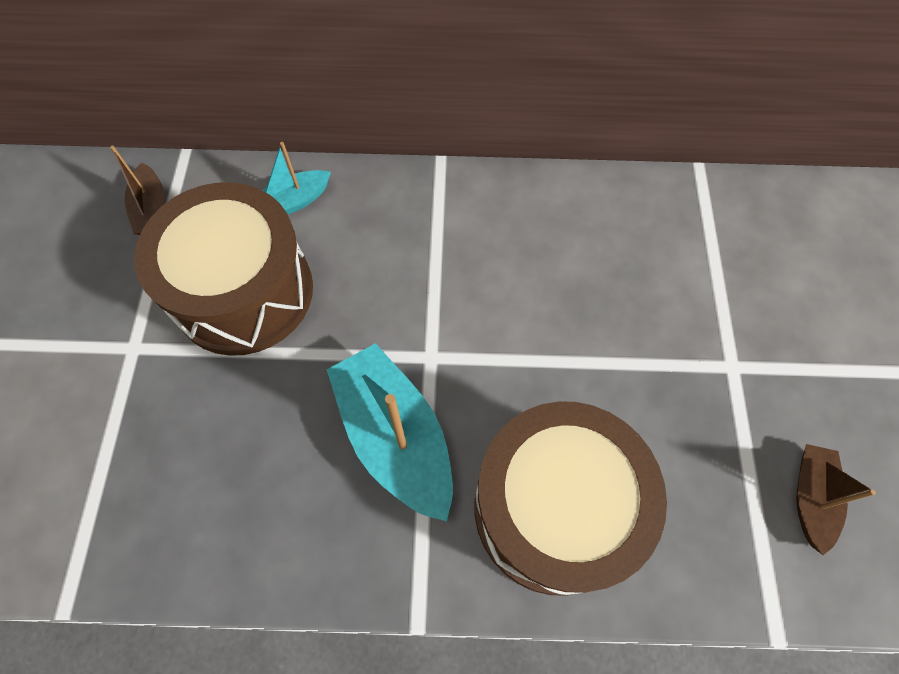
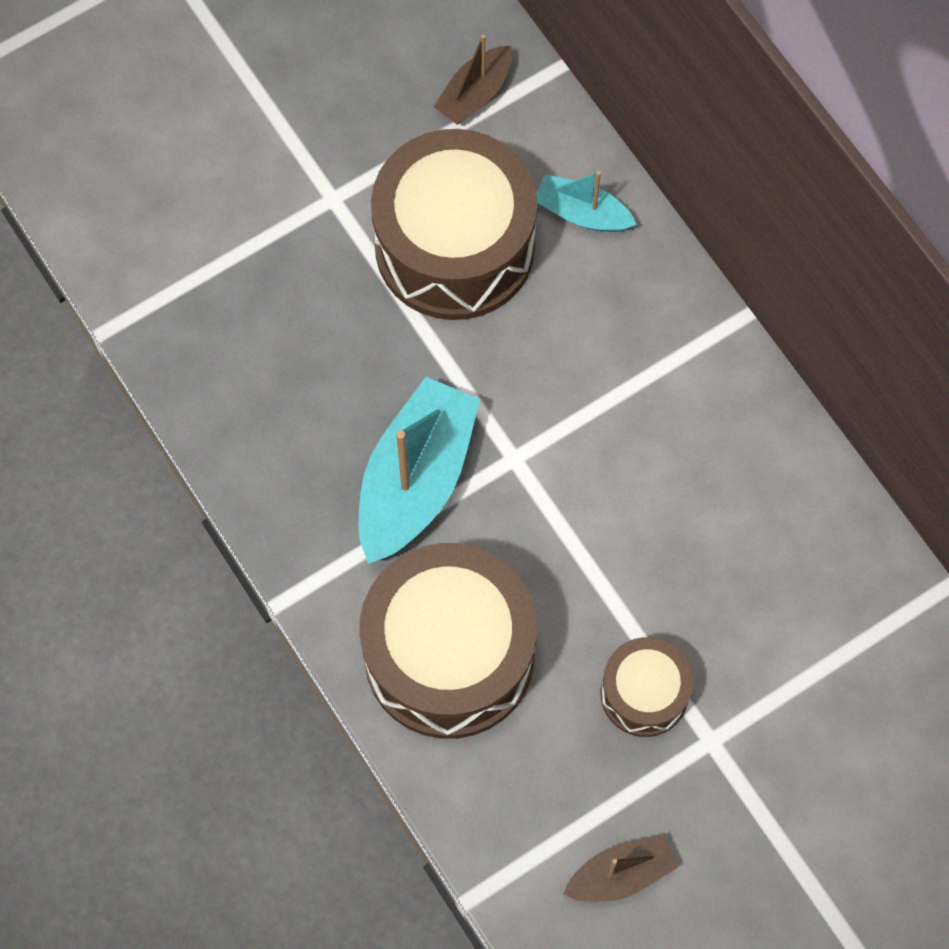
camera: 55 degrees right, 5 degrees up
none -> brown drum [601,637,693,737]

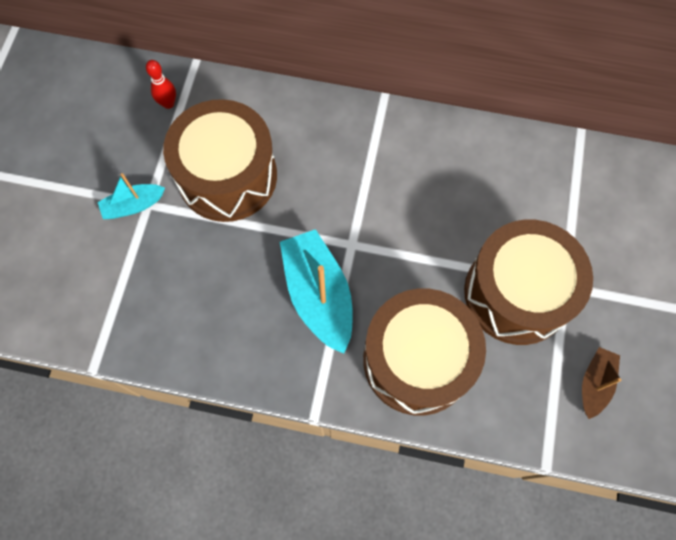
camera: 45 degrees left, 0 degrees up
brown boat [434,35,512,124] -> red bowling pin [146,60,176,109]
turquoise boat [536,171,637,232] -> turquoise boat moved to [98,173,165,219]
brown drum [601,637,693,737] -> brown drum [464,219,593,345], size x1.94

